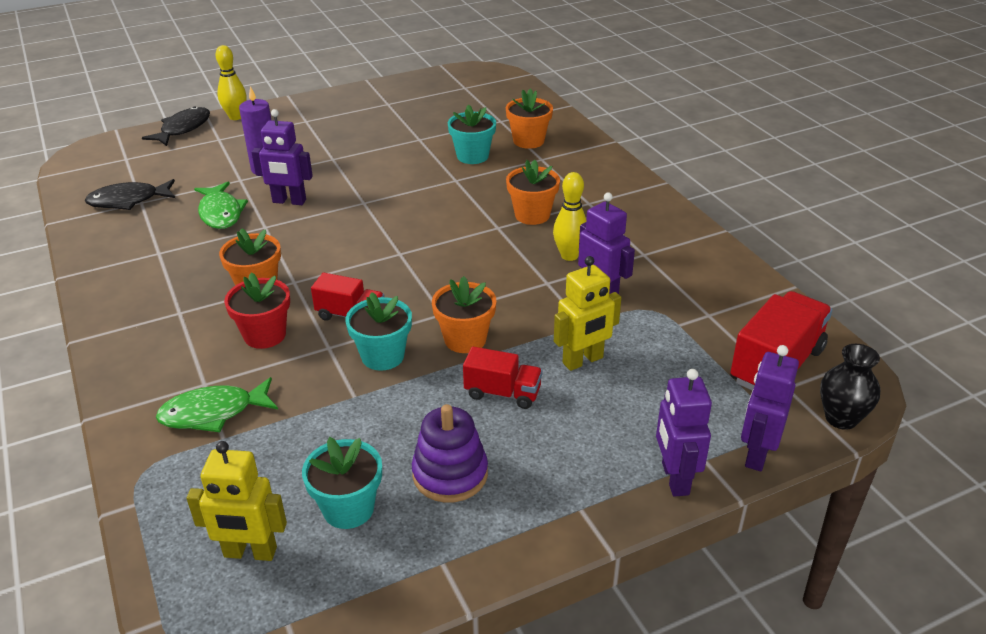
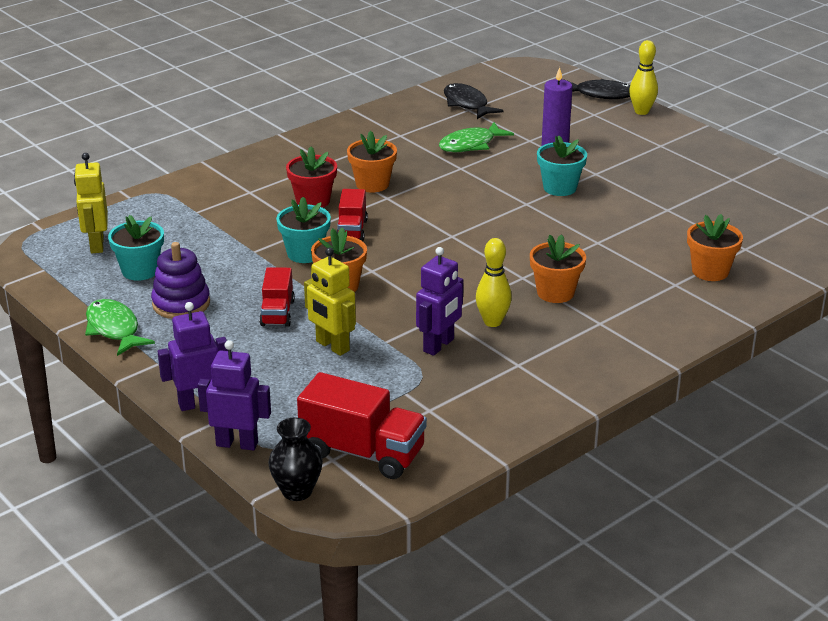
camera: 75 degrees right, 5 degrees down
green fish [156,377,278,432] -> green fish moved to [85,299,155,356]
purple robot [251,109,313,205] -> none
turquoise flower pot [448,104,496,164] -> turquoise flower pot moved to [537,136,587,196]

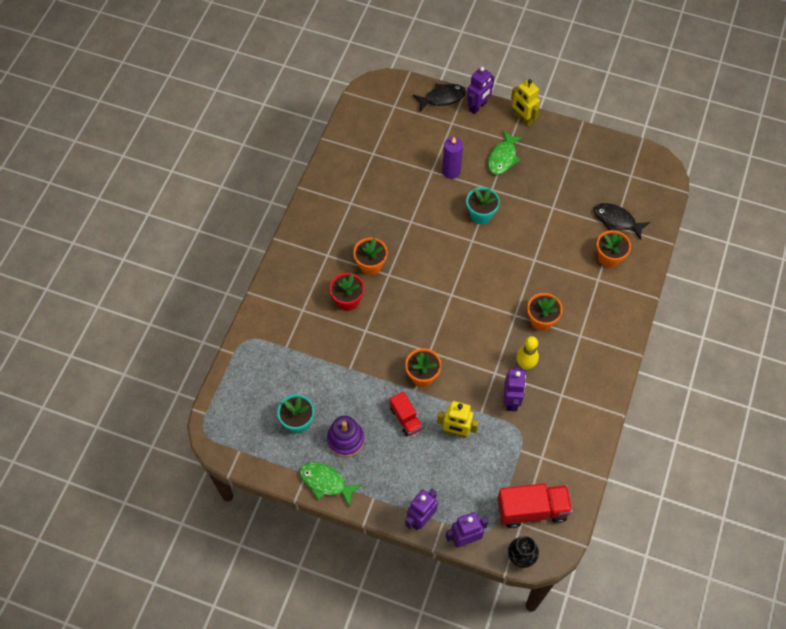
camera: 30 degrees left, 30 degrees up
yellow robot [74,153,108,253] -> yellow robot moved to [511,79,540,127]
turquoise flower pot [276,197,331,263] -> none
red truck [336,189,368,241] -> none
green fish [439,122,514,152] -> green fish moved to [488,130,524,175]
black fish [444,83,503,119] -> black fish moved to [594,203,650,240]
yellow bowling pin [629,40,658,115] -> purple robot [467,67,494,114]

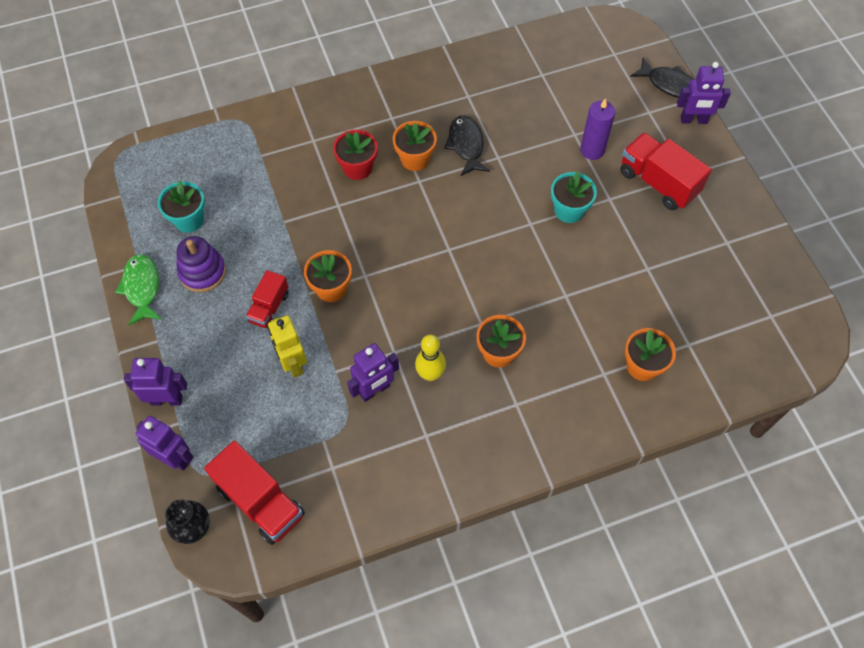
camera: 50 degrees right, 0 degrees up
green fish [488,130,524,175] -> red truck [620,132,712,210]
yellow robot [511,79,540,127] -> none
black fish [594,203,650,240] -> black fish moved to [444,115,490,176]

